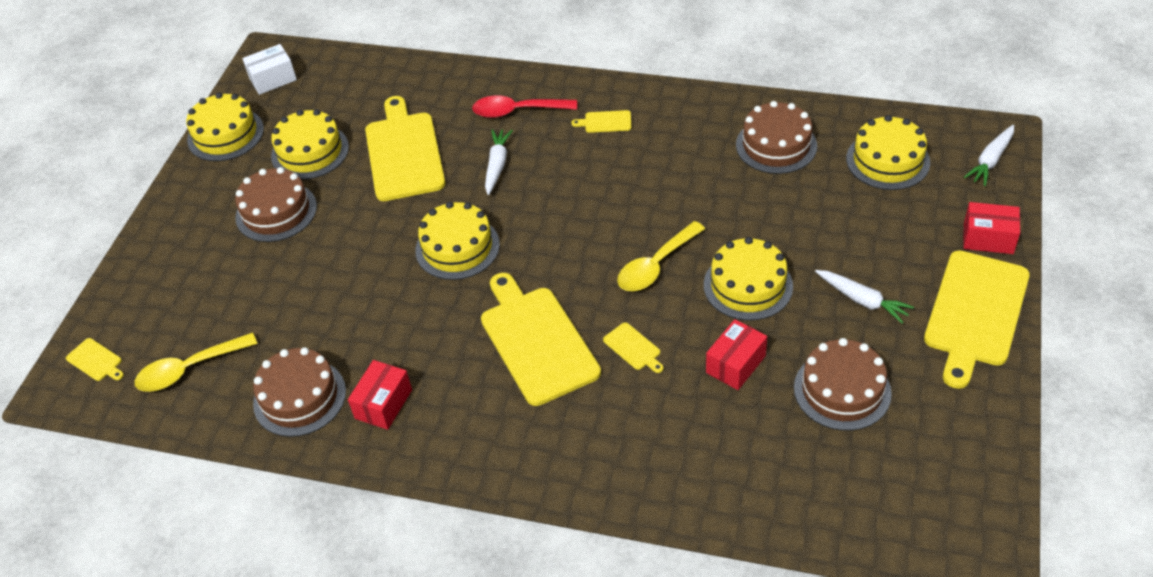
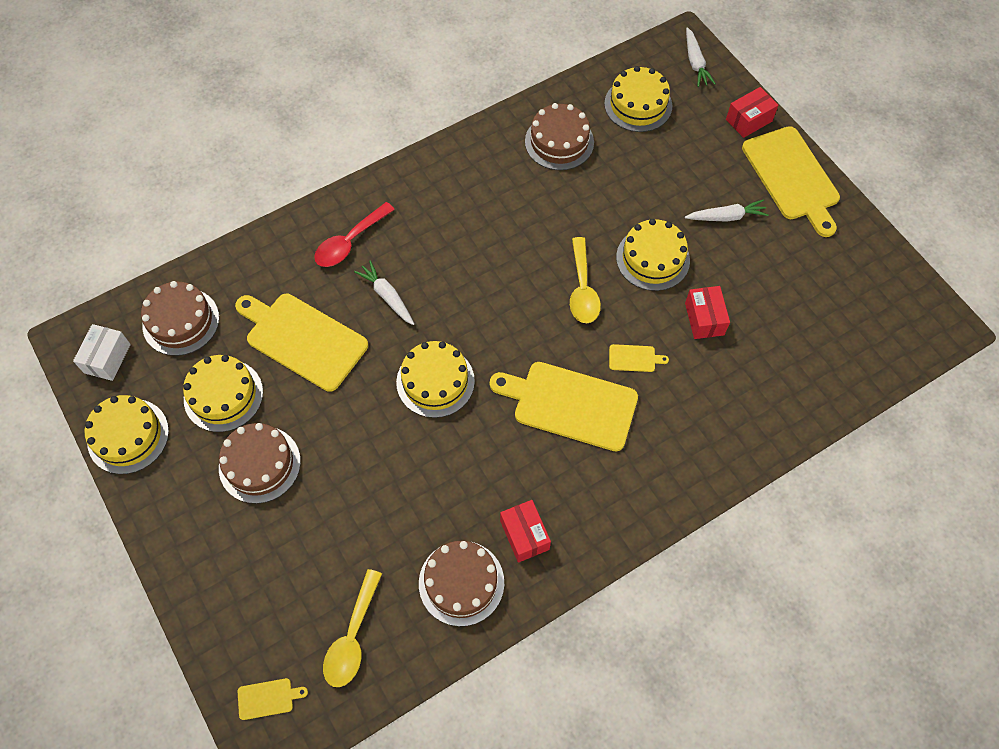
camera: 50 degrees left, 15 degrees up
yellow cutting board [571,110,631,133] -> none
brown cake [794,338,892,431] -> brown cake moved to [141,281,219,356]

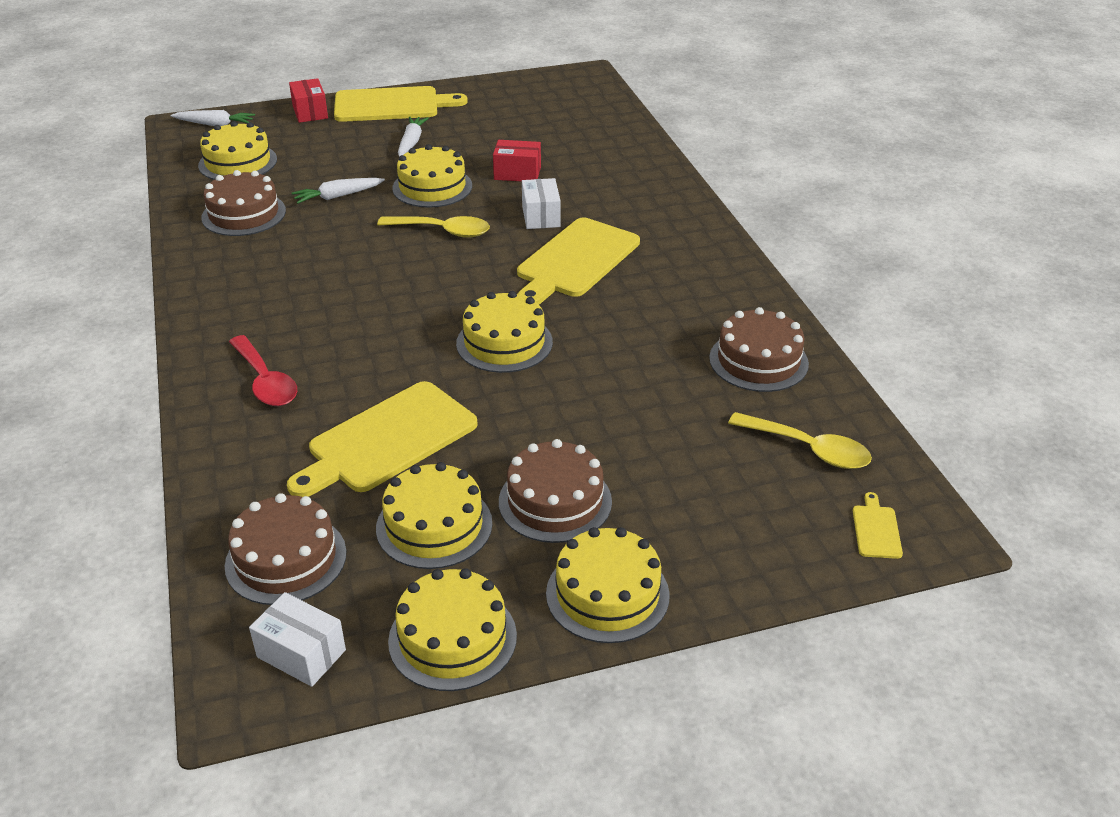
camera: 75 degrees left, 25 degrees down
white carrot [354,261,414,325] -> white carrot moved to [292,178,385,204]
red box [500,500,551,563] -> none
yellow cutting board [609,344,669,372] -> white box [522,178,561,229]
none -> yellow cake [546,527,670,643]

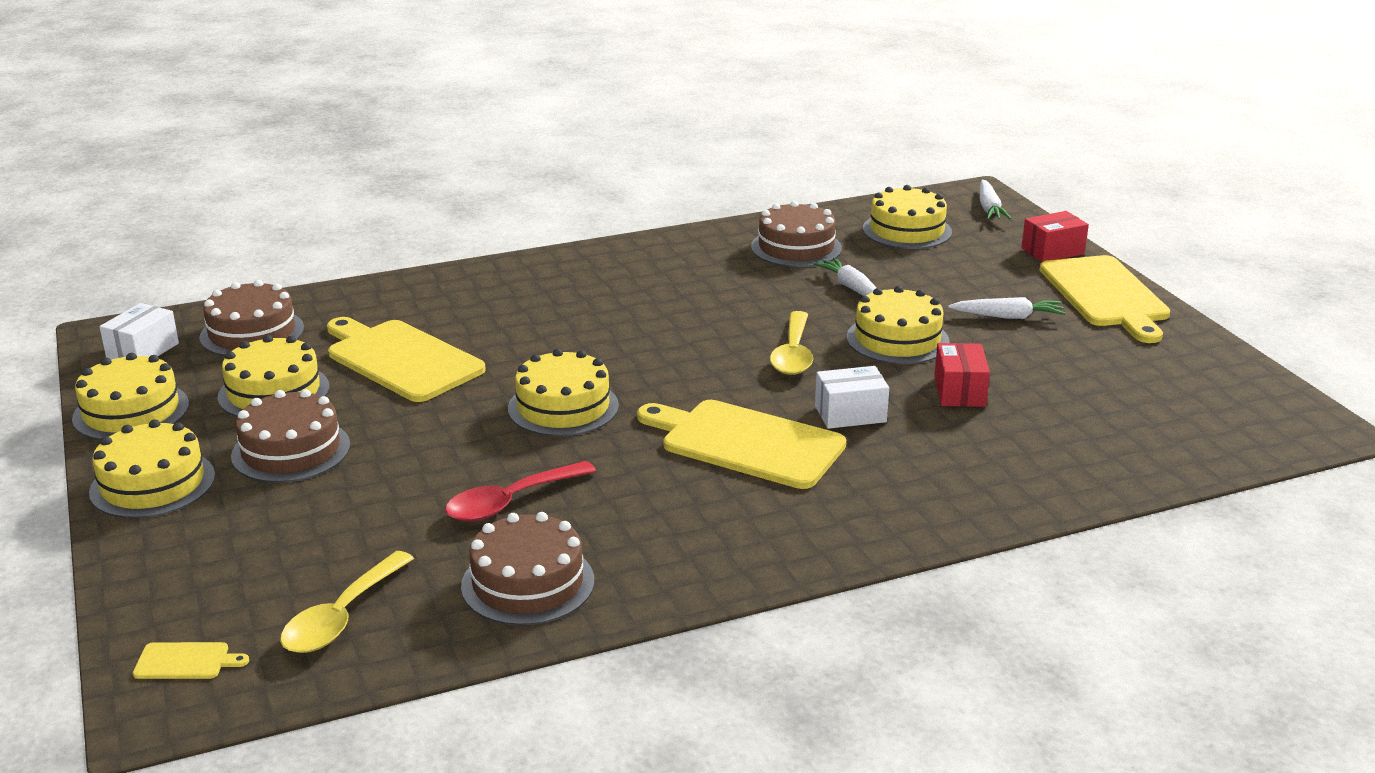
camera: 85 degrees right, 10 degrees down
red spoon [229,335,297,406] -> red spoon moved to [445,461,596,521]

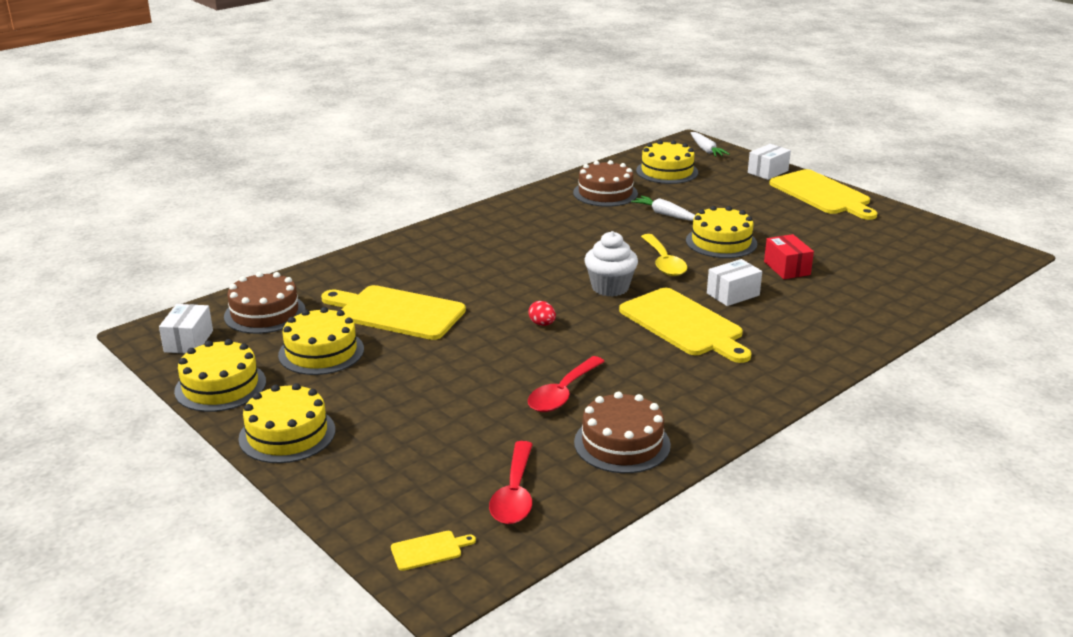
camera: 20 degrees left, 0 degrees up
brown cake [231,389,350,483] -> none
yellow spoon [280,551,414,653] -> red spoon [489,441,533,524]
yellow cake [508,349,619,436] -> red egg [528,301,556,326]
yellow cutting board [637,400,846,489] -> yellow cutting board turned 135 degrees counterclockwise [619,288,752,363]
white carrot [948,297,1066,319] -> none
red box [1021,211,1089,262] -> white box [748,144,791,180]
none -> white cupcake [585,231,638,297]

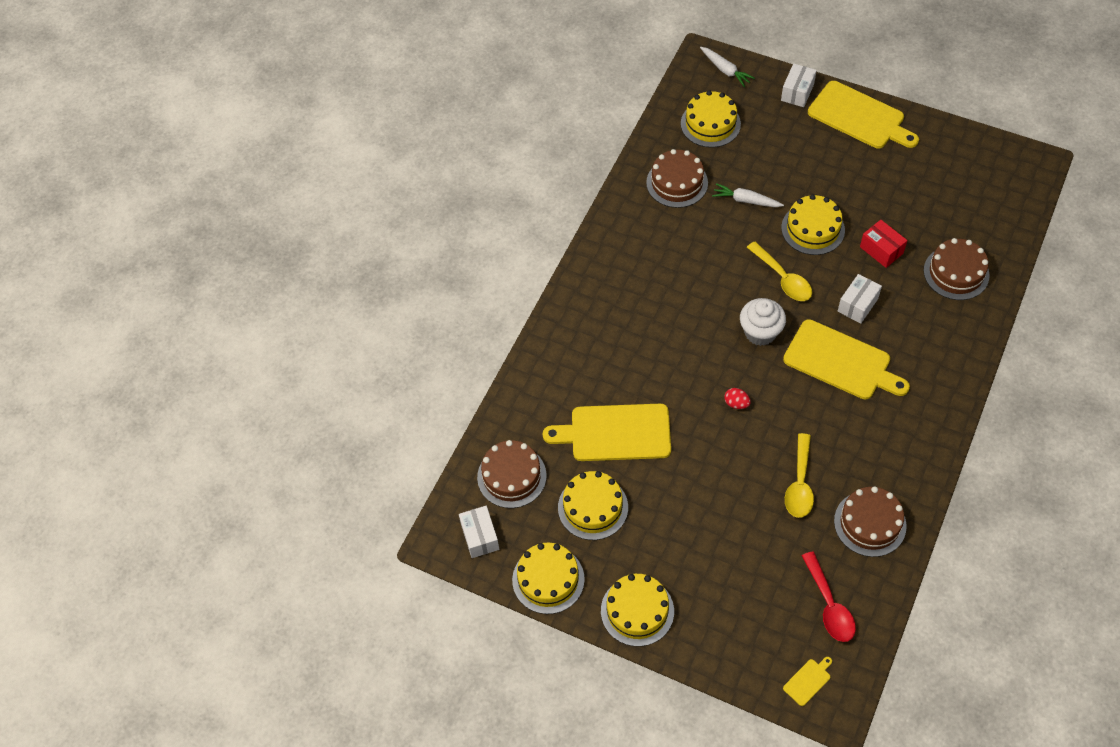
camera: 20 degrees left, 30 degrees up
red spoon [528,356,605,412] -> yellow spoon [785,433,814,518]
none -> brown cake [924,238,990,300]

